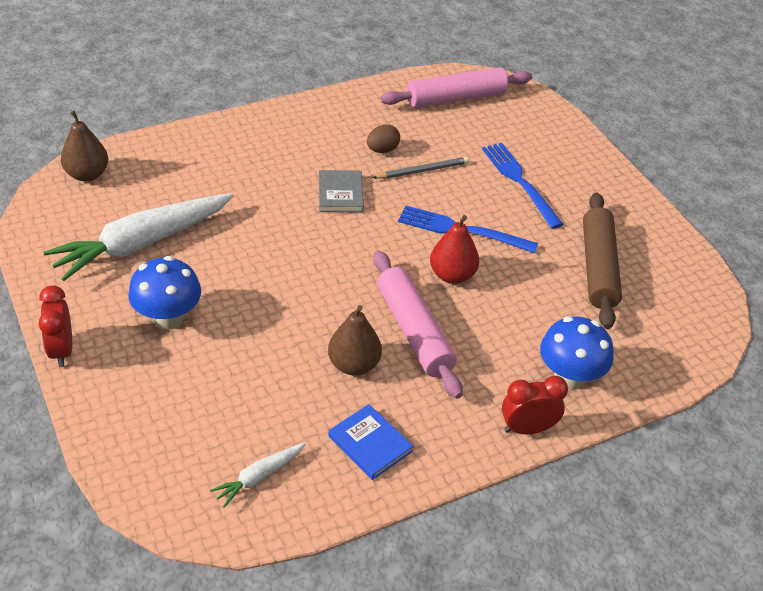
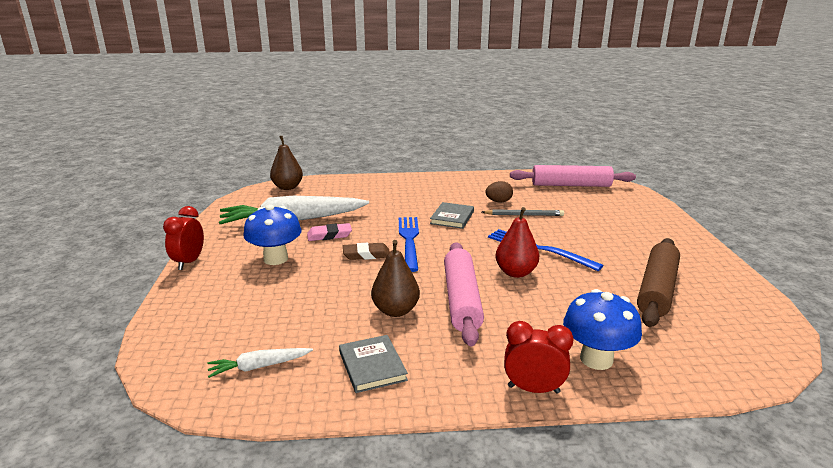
camera: 25 degrees right, 20 degrees down
blue book [329,404,413,480] -> grey book [339,335,408,393]
blue fork [482,143,564,229] -> blue fork moved to [399,217,419,272]
none -> pink eraser [307,223,352,241]
none -> brown eraser [343,243,390,260]

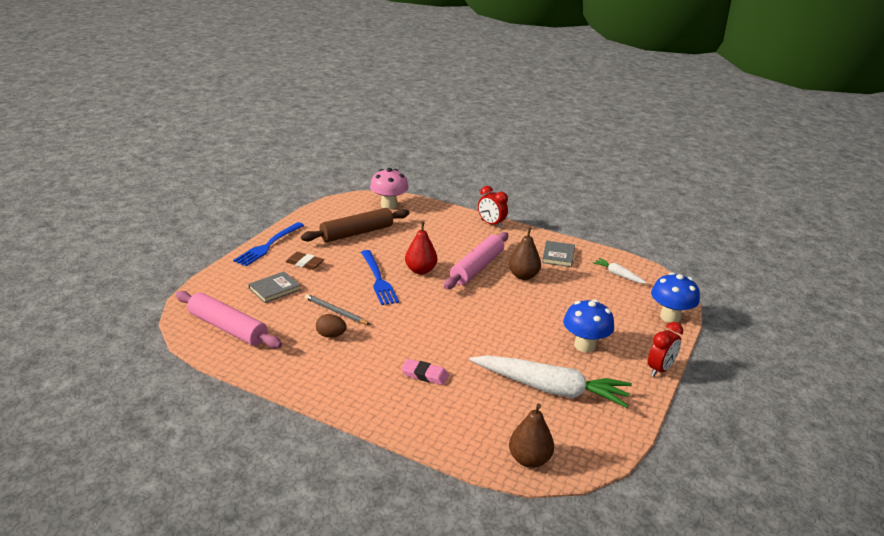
camera: 150 degrees left, 5 degrees up
white carrot [208,348,313,378] -> white carrot turned 150 degrees counterclockwise [592,258,647,284]
pink eraser [307,223,352,241] -> pink eraser moved to [401,359,449,385]
brown eraser [343,243,390,260] -> brown eraser moved to [285,252,324,270]
blue fork [399,217,419,272] -> blue fork moved to [233,222,304,266]
grey book [430,202,474,229] -> grey book moved to [248,272,301,303]
blue mushroom [563,289,642,370] -> blue mushroom moved to [651,272,700,323]
none -> pink mushroom [370,168,409,209]

